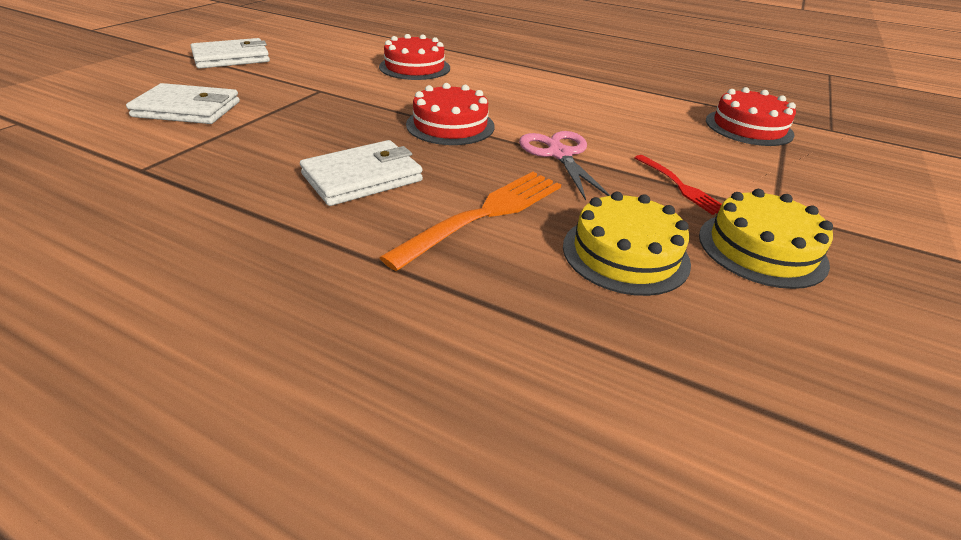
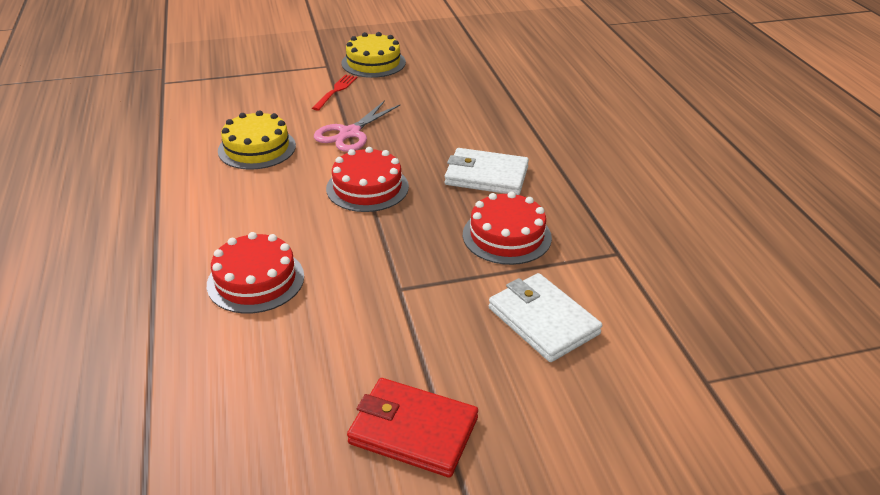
camera: 130 degrees left, 0 degrees up
white wallet [190,38,270,69] -> red wallet [347,378,478,478]
orange fork [379,172,561,271] -> none
yellow cake [563,192,691,296] -> yellow cake moved to [218,110,296,170]
red cake [706,87,796,146] -> red cake moved to [463,191,552,265]

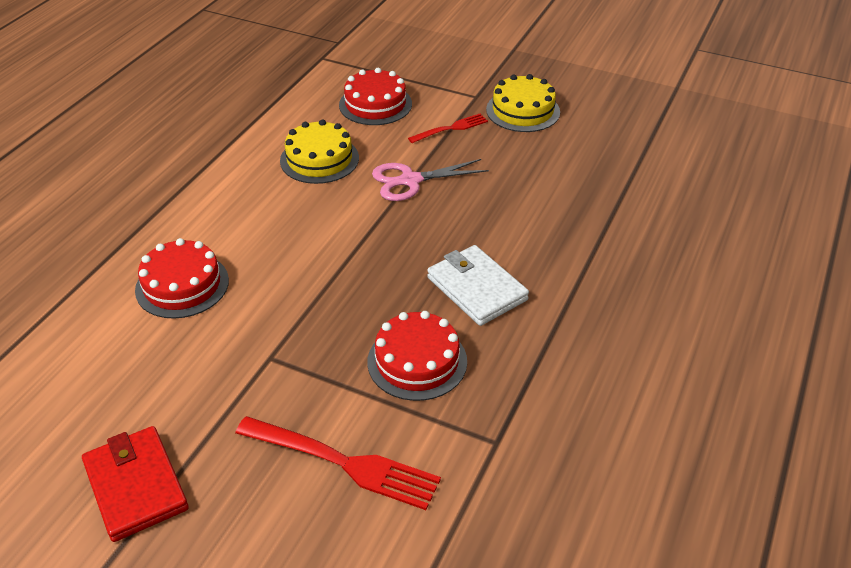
camera: 40 degrees right, 5 degrees up
red cake [326,147,409,212] -> red cake moved to [339,68,412,125]
white wallet [489,273,602,362] -> red fork [235,416,441,510]

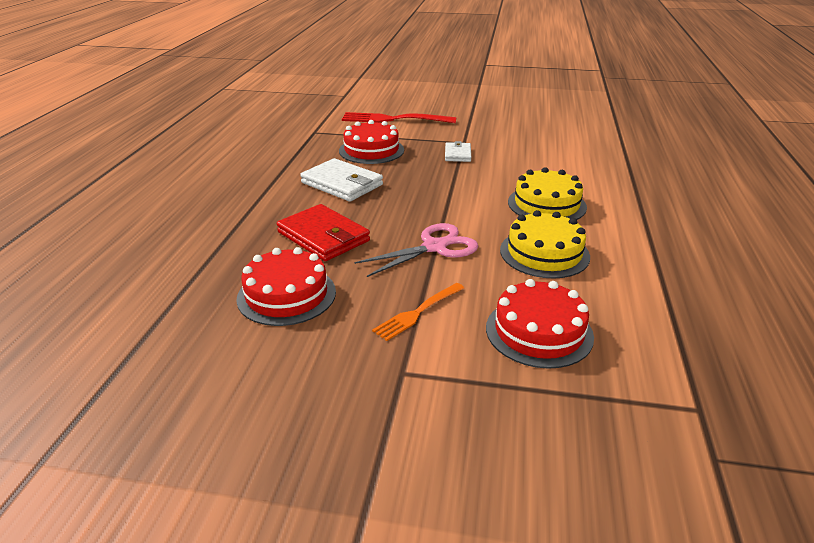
camera: 165 degrees right, 10 degrees down
red wallet [82,426,189,542] -> red wallet moved to [277,204,370,261]
red cake [135,238,229,319] -> red cake moved to [236,247,336,326]
red fork [408,114,488,143] -> orange fork [372,283,464,341]
yellow cake [486,74,560,132] -> yellow cake moved to [508,167,587,220]
none -> white wallet [445,141,471,162]

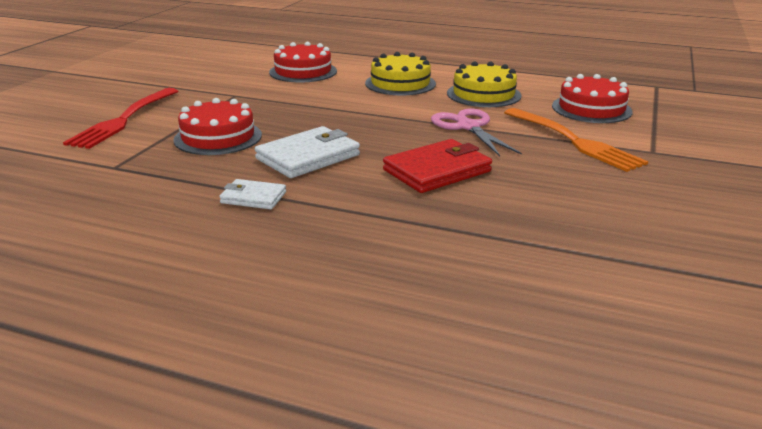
camera: 80 degrees left, 5 degrees down
red cake [236,247,336,326] -> red cake moved to [269,42,337,82]
orange fork [372,283,464,341] -> orange fork [504,108,648,172], size x1.72
white wallet [445,141,471,162] -> white wallet moved to [219,179,286,209]

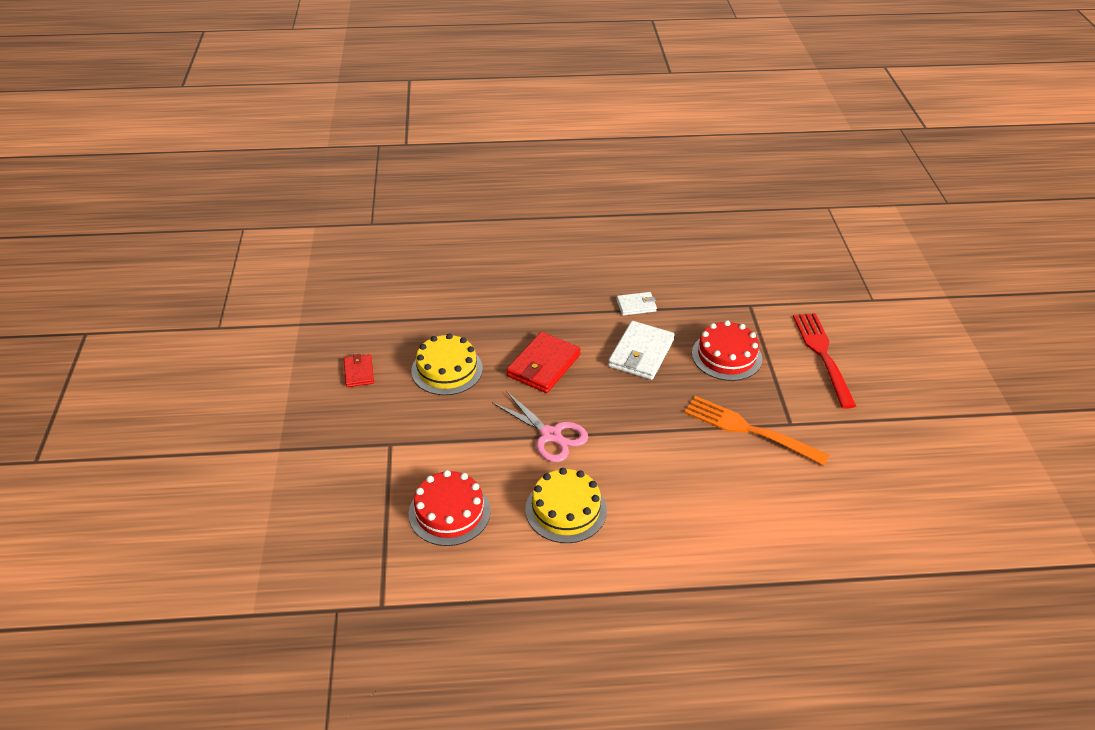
camera: 155 degrees right, 15 degrees up
red cake [269,42,337,82] -> none
yellow cake [365,52,436,96] -> yellow cake moved to [411,333,483,395]
orange fork [504,108,648,172] -> orange fork moved to [684,396,829,466]
none -> red wallet [343,354,374,387]

